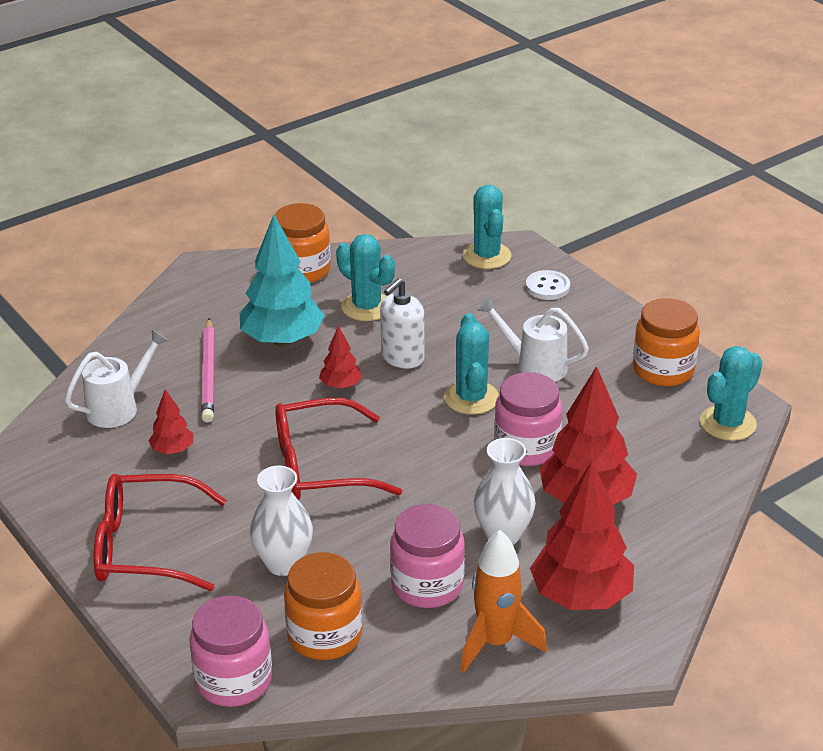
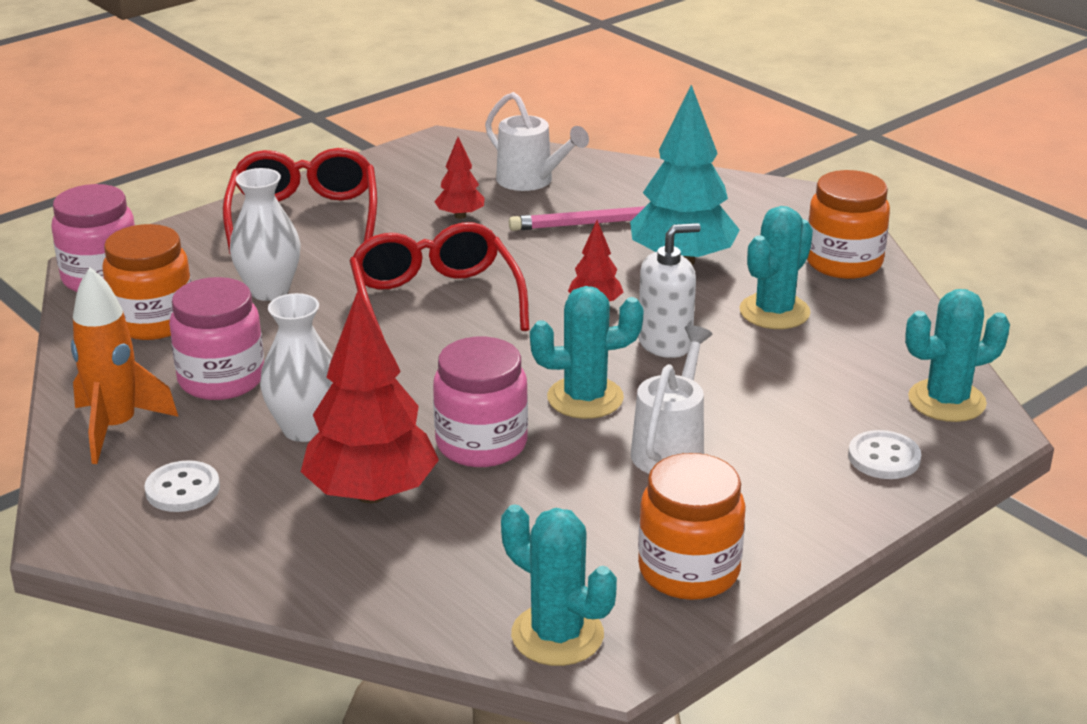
camera: 85 degrees right, 5 degrees down
white soap dispenser [380,278,424,369] -> white soap dispenser turned 120 degrees clockwise [638,223,701,358]
red tree [530,461,634,610] -> white button [144,460,220,512]

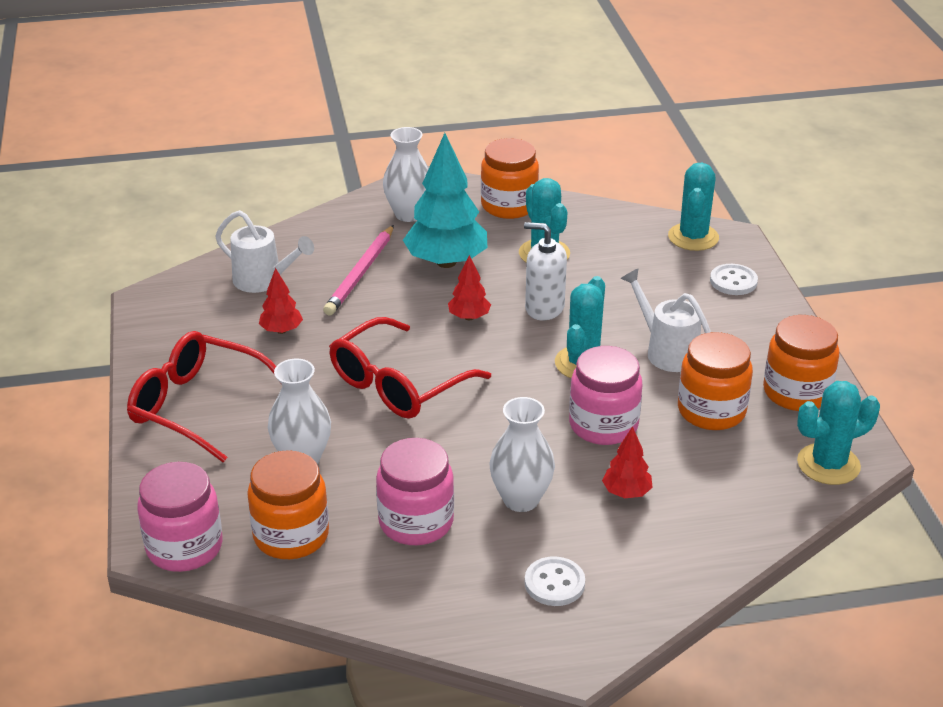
camera: 60 degrees left, 5 degrees up
orange rocket [71,267,178,464] -> none
red tree [301,291,439,503] -> red tree [602,426,653,498], size x0.48
red glasses [349,222,529,342] -> red glasses turned 60 degrees counterclockwise [329,317,491,419]
white watering can [485,92,589,191] -> white watering can turned 45 degrees clockwise [215,210,314,293]
white soap dispenser [638,223,701,358] -> white soap dispenser turned 75 degrees counterclockwise [524,222,567,320]
none -> white vase [383,127,429,222]
none -> orange jar [678,332,753,430]

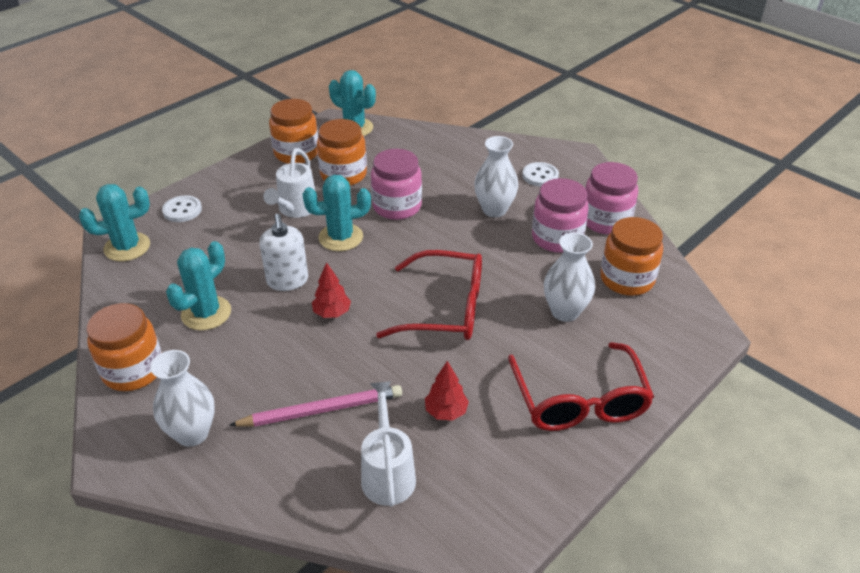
camera: 125 degrees left, 5 degrees up
pink jar [137,462,223,572] -> pink jar moved to [585,162,638,235]
turquoise tree [403,133,488,268] -> none
red tree [602,426,653,498] -> none

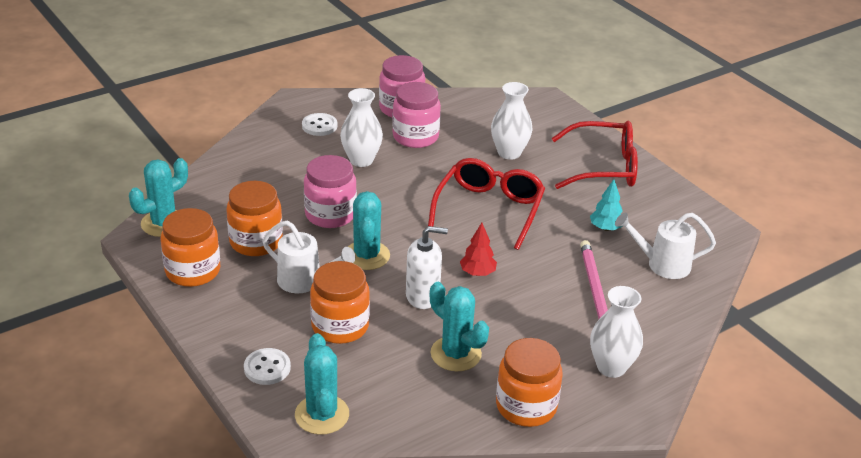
camera: 80 degrees left, 5 degrees down
red tree [425,361,469,421] -> turquoise tree [590,179,623,231]
orange jar [600,217,663,296] -> orange jar moved to [310,261,370,344]

